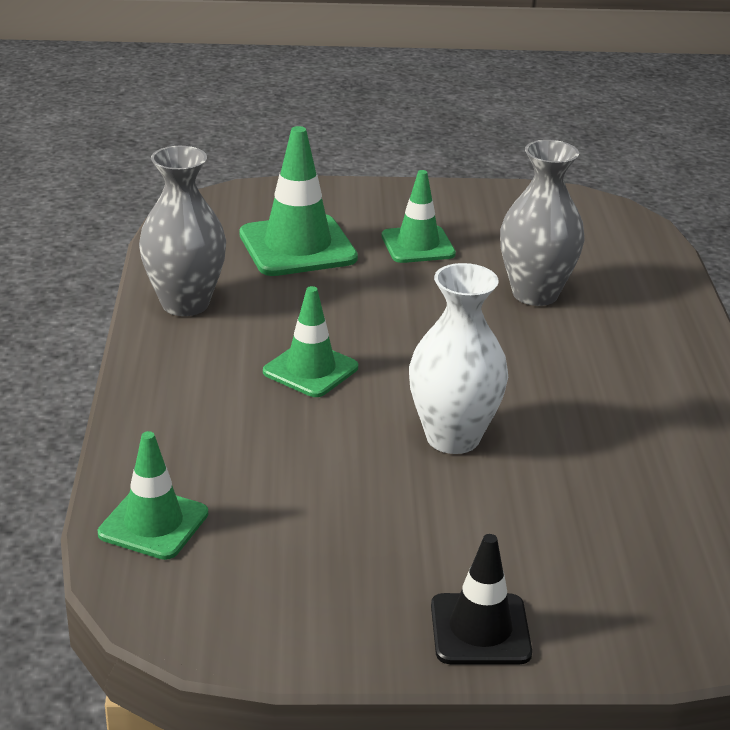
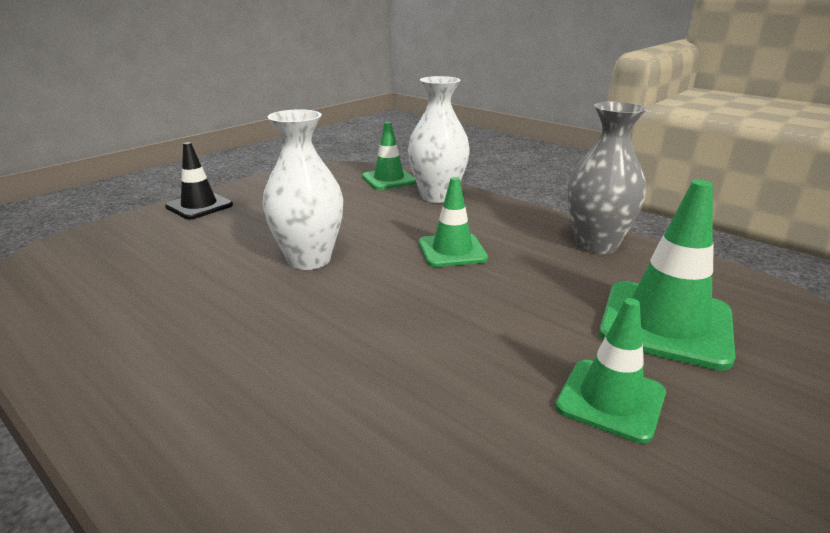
camera: 135 degrees right, 5 degrees down
grey vase [500,140,585,306] -> none
none -> white vase [408,76,470,203]

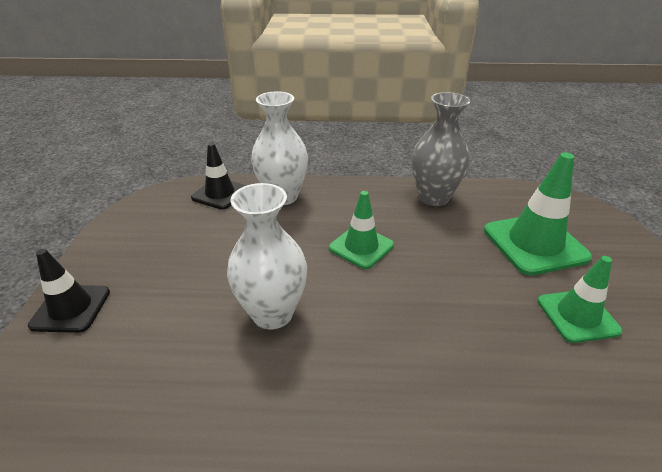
camera: 40 degrees left, 10 degrees up
green traffic cone [362,122,416,190] -> black traffic cone [191,143,246,209]

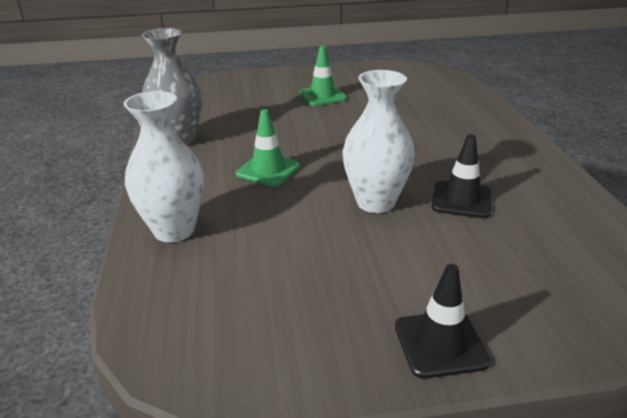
camera: 100 degrees left, 5 degrees down
black traffic cone [191,143,246,209] -> black traffic cone moved to [432,134,491,218]
green traffic cone [484,152,592,276] -> none

